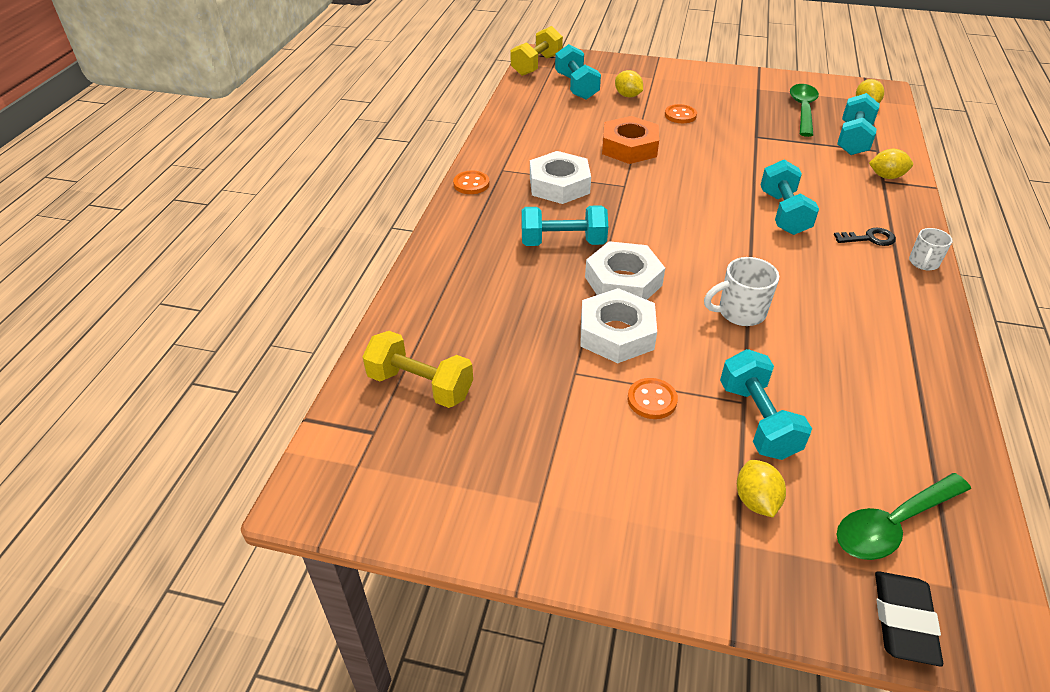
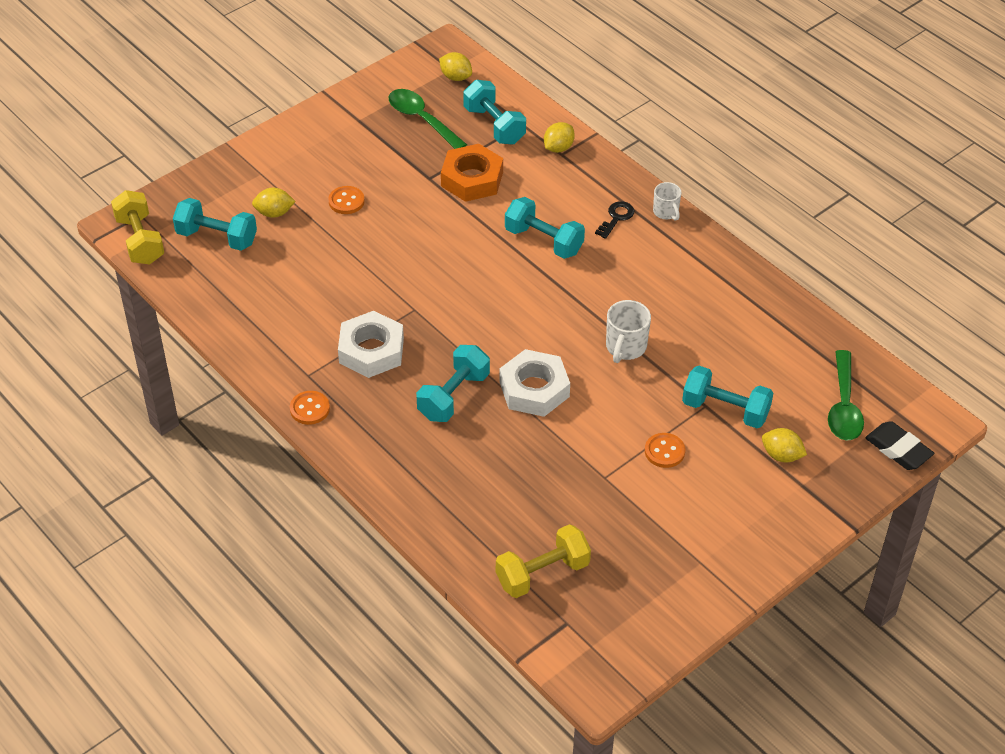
camera: 55 degrees left, 5 degrees up
white nut [580,288,657,363] -> none
orange nut [602,116,659,164] -> orange nut moved to [441,144,503,202]

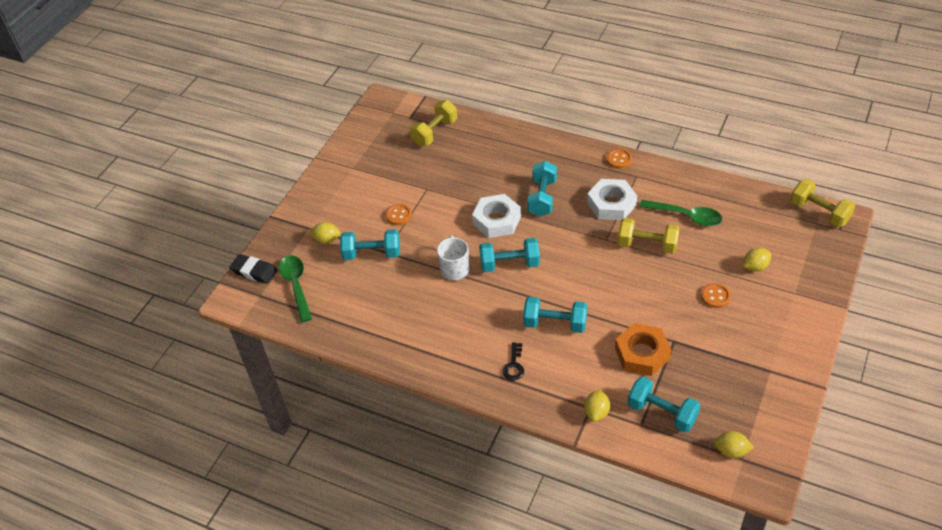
camera: 160 degrees right, 0 degrees up
turquoise dumbbell [173,198,257,251] -> turquoise dumbbell moved to [479,238,540,272]
green spoon [389,89,467,149] -> green spoon moved to [639,200,722,226]
white mug [653,182,681,221] -> none
none -> yellow dumbbell [618,218,680,254]

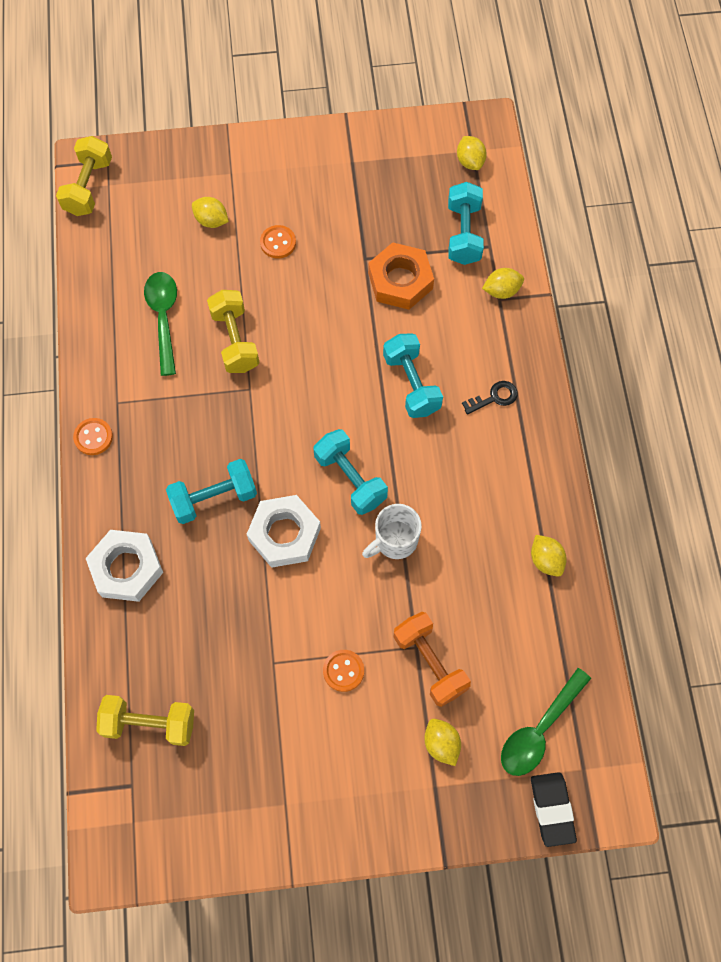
camera: 125 degrees left, 20 degrees up
turquoise dumbbell [340,229,400,260] -> orange dumbbell [393,612,471,707]
white nut [587,179,637,220] -> white nut moved to [86,530,163,602]
none -> yellow lemon [531,535,567,577]

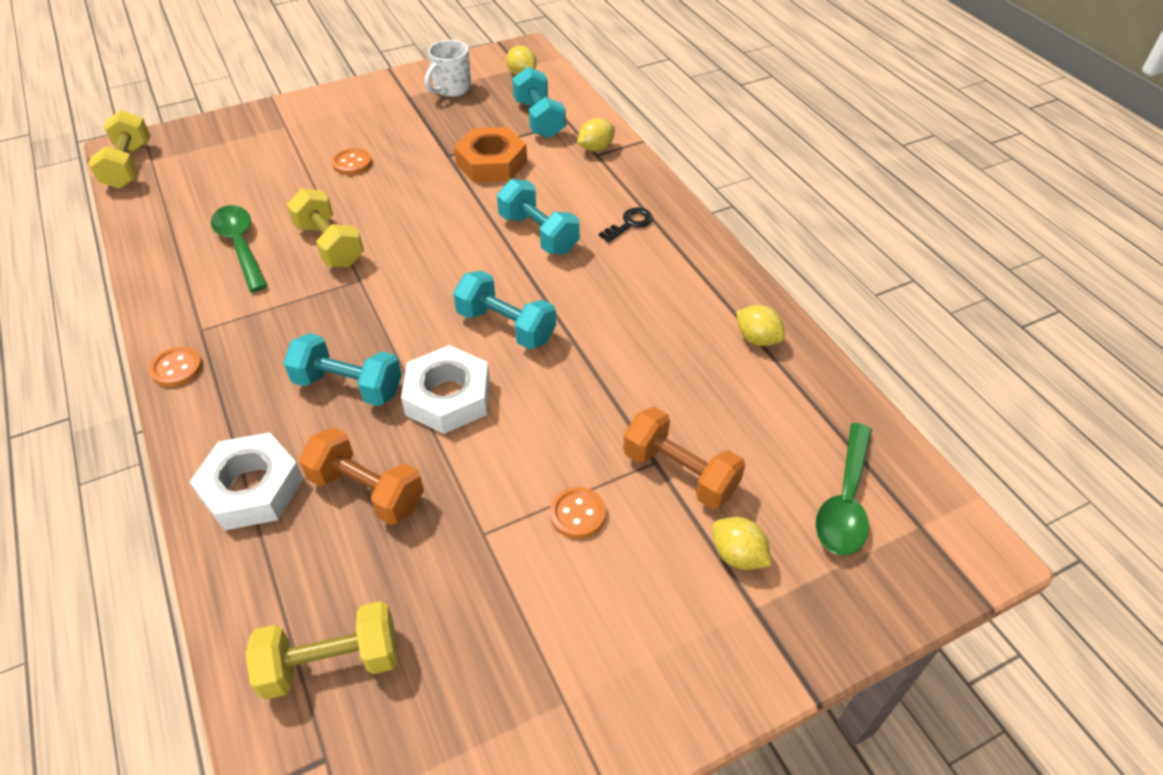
camera: 20 degrees left, 20 degrees down
turquoise dumbbell [166,459,257,524] -> turquoise dumbbell turned 60 degrees clockwise [283,333,402,406]
yellow lemon [192,197,229,228] -> none
white mug [362,504,422,559] -> white mug moved to [425,40,471,97]
black eraser [531,772,577,847] -> none
none -> orange dumbbell [299,427,424,525]

